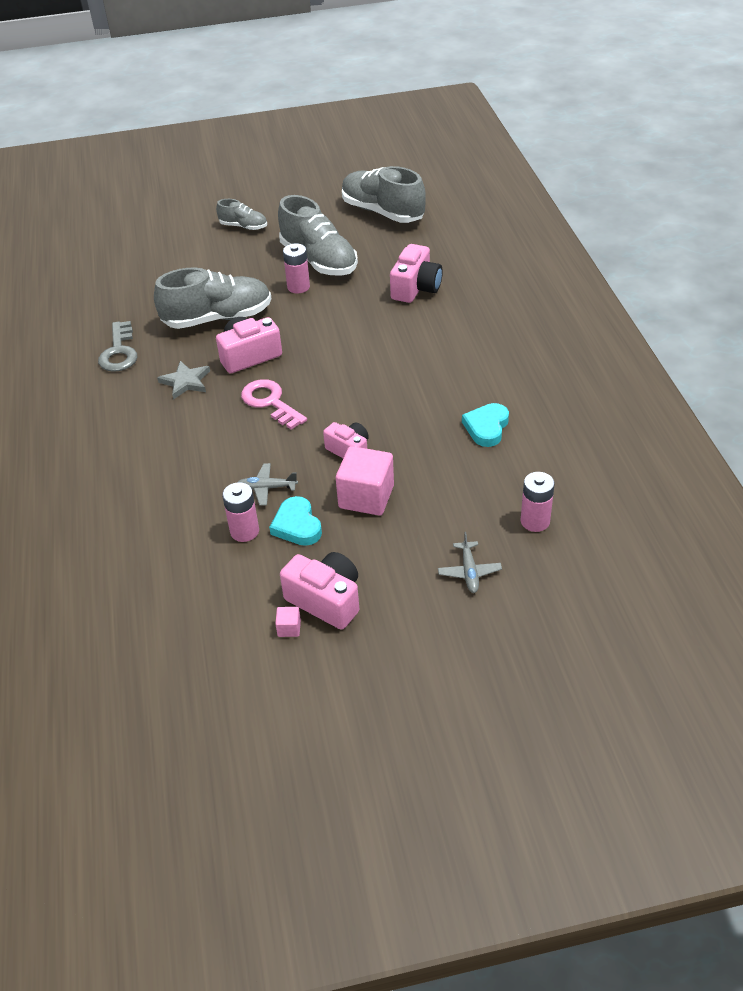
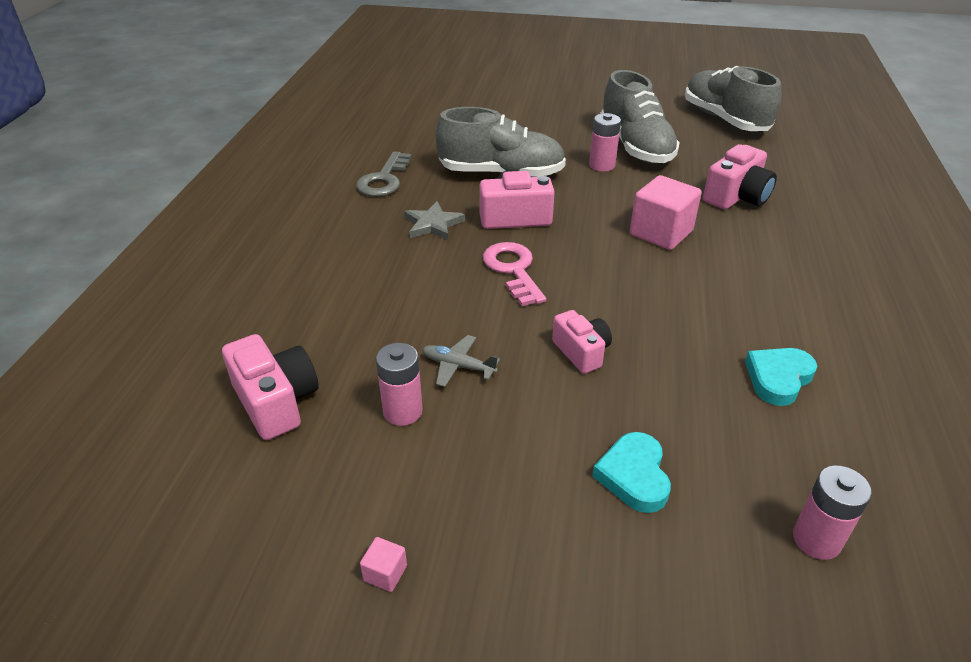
camera: 20 degrees right, 5 degrees down
grey shoe [216,199,267,230] -> none
turquoise heart [269,496,322,546] -> turquoise heart moved to [592,432,671,513]
pink camera [280,552,359,630] -> pink camera moved to [222,334,319,440]
pink cube [336,446,394,516] -> pink cube moved to [630,175,702,250]
grey plane [438,532,502,593] -> none

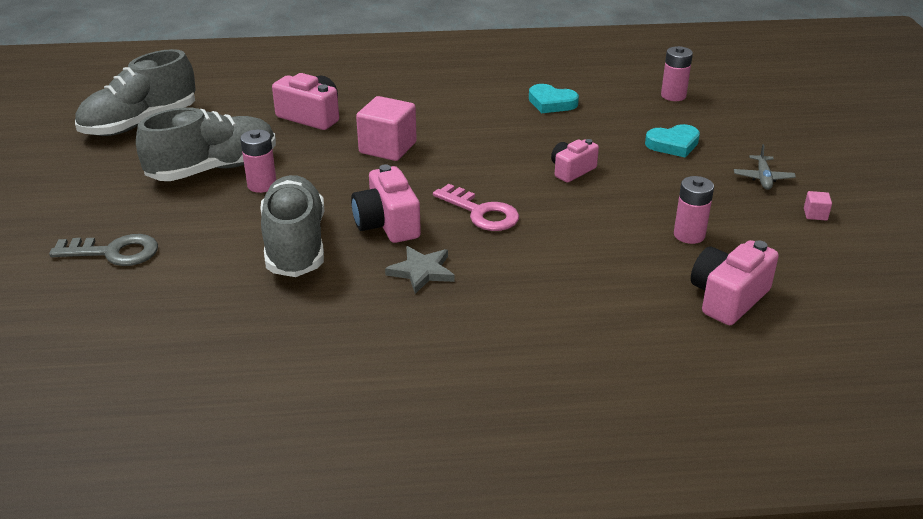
camera: 105 degrees left, 5 degrees down
grey key [356,151,412,196] -> grey key moved to [49,234,158,266]
grey plane [422,335,500,387] -> grey plane moved to [734,144,796,190]
pink key [483,242,546,306] -> pink key turned 105 degrees counterclockwise [433,184,519,231]

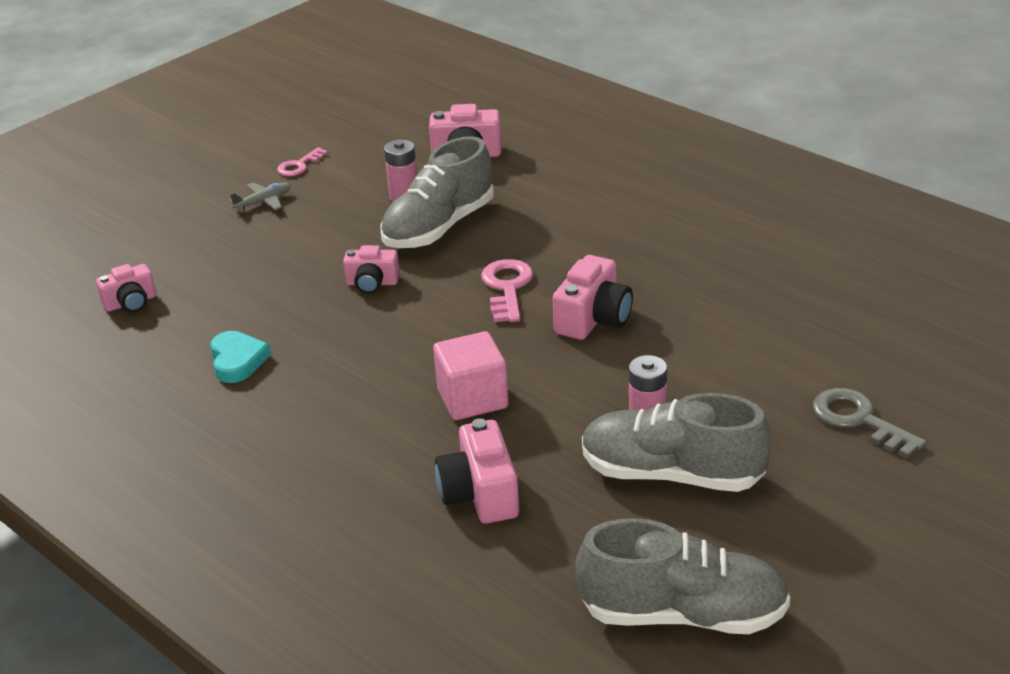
camera: 130 degrees left, 0 degrees up
grey shoe [260,175,324,277] -> grey shoe moved to [381,136,494,248]
grey star [385,246,455,294] -> none
turquoise heart [645,124,700,157] -> none
pink battery [661,46,693,101] -> pink camera [96,264,156,313]
pink cube [804,191,832,220] -> pink key [277,147,328,176]

